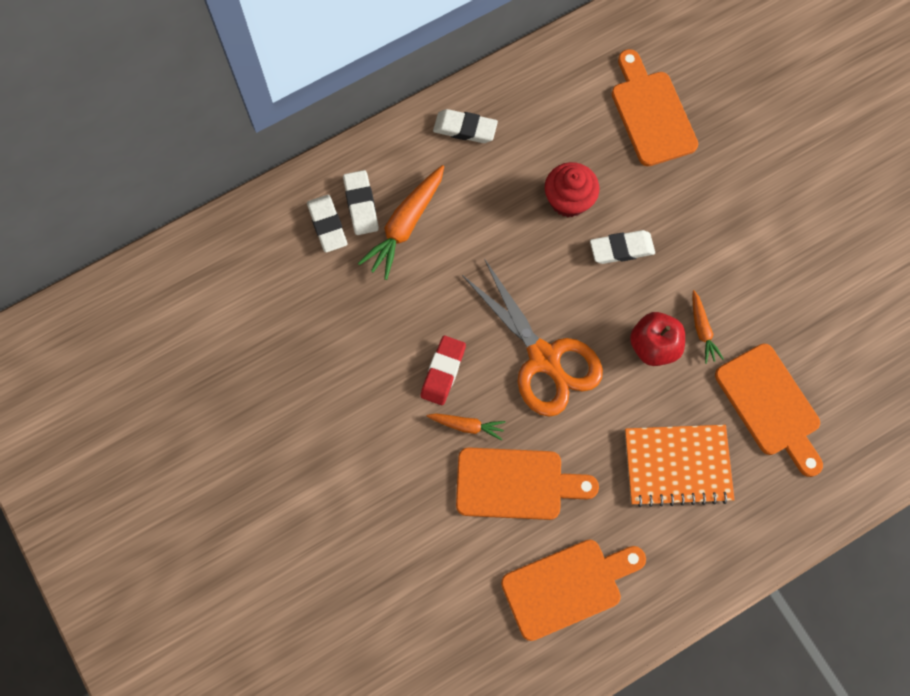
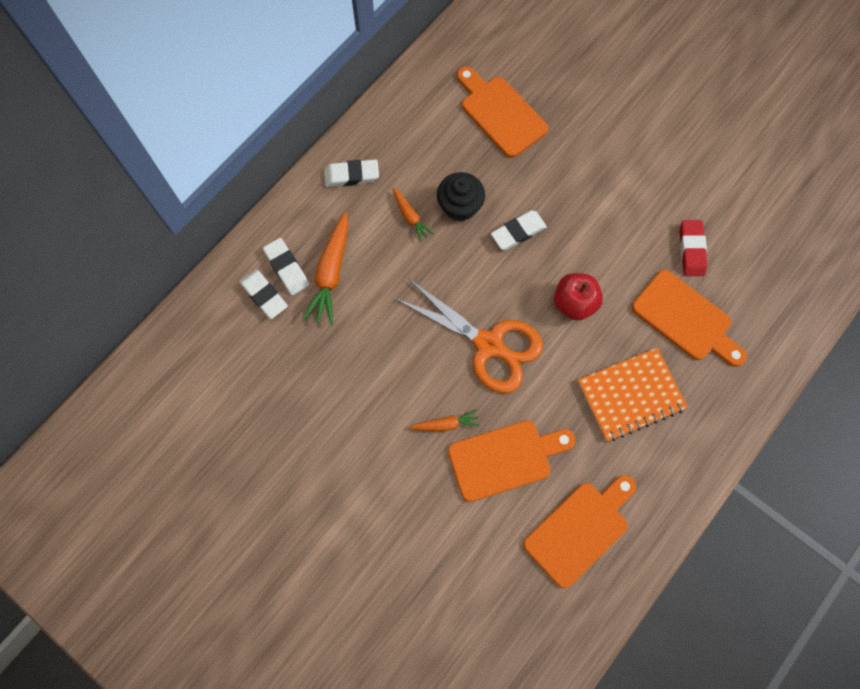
camera: 20 degrees left, 0 degrees up
red eraser [421,336,466,405] -> red eraser moved to [680,220,707,276]
red cupcake [545,162,599,217] -> black cupcake [437,172,485,221]
orange carrot [692,290,724,364] -> orange carrot moved to [392,187,434,242]

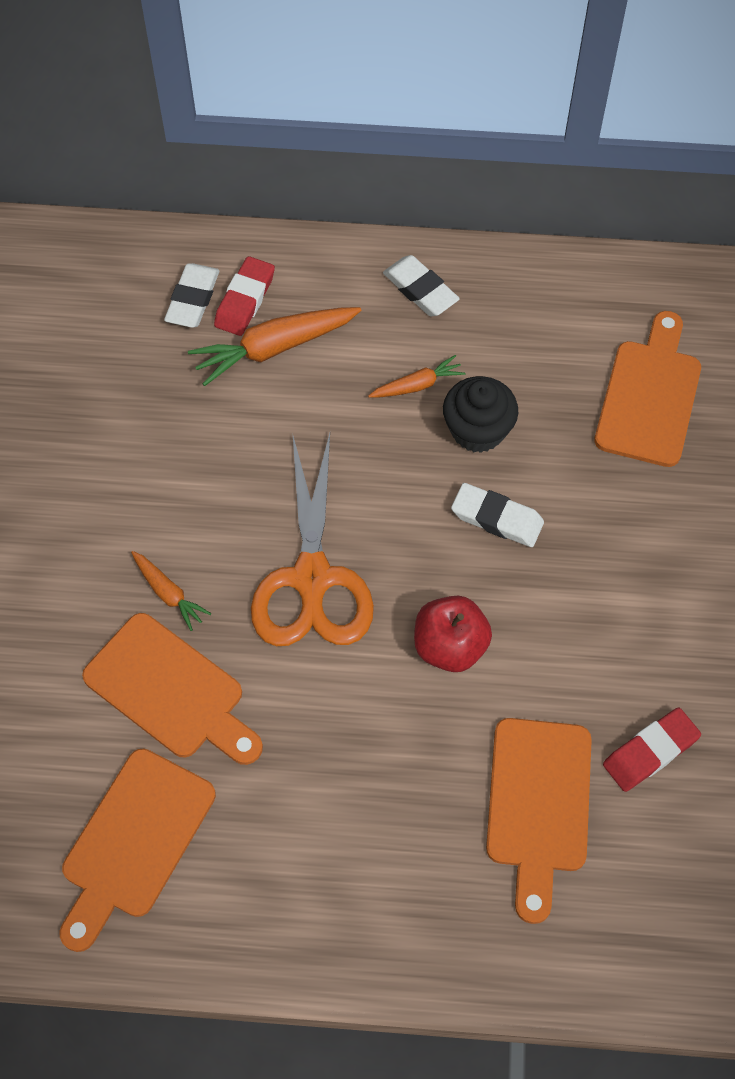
camera: 55 degrees right, 10 degrees down
white eraser [263,238,310,295] -> red eraser [214,256,275,336]
orange carrot [392,187,434,242] -> orange carrot turned 135 degrees counterclockwise [368,355,466,398]
orange cutting board [523,475,636,588] -> orange cutting board turned 105 degrees clockwise [60,749,216,952]
orange notebook [578,348,688,441] -> none

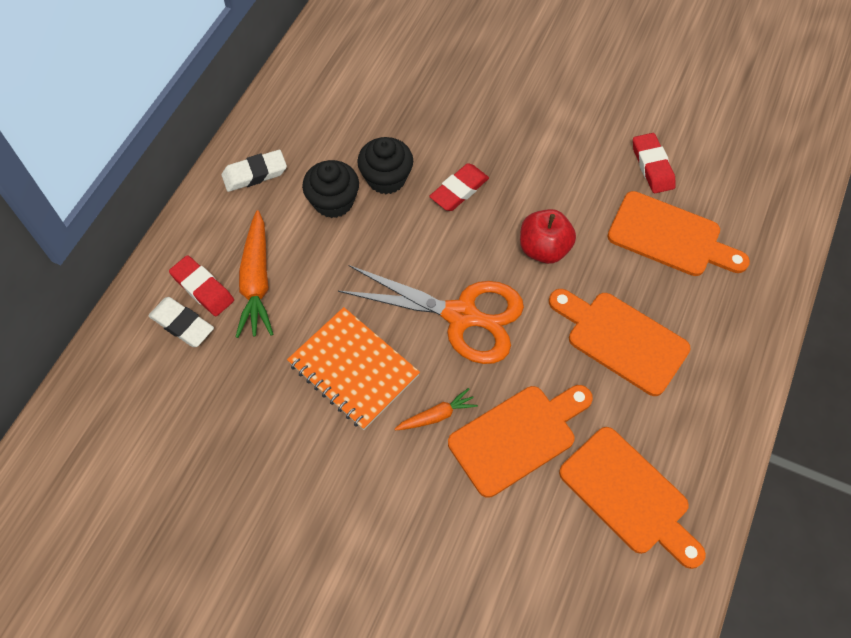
camera: 70 degrees left, 0 degrees up
orange carrot [368,355,466,398] -> black cupcake [302,160,359,218]
white eraser [451,483,544,547] -> red eraser [429,163,489,211]
orange cutting board [594,311,701,467] -> orange cutting board moved to [549,289,691,396]
none -> orange notebook [287,307,420,430]

